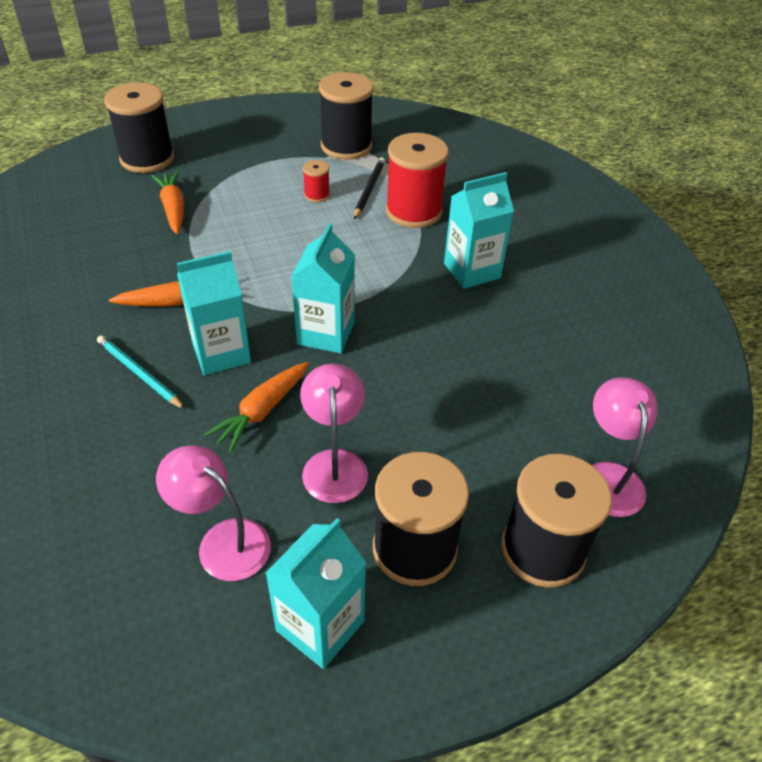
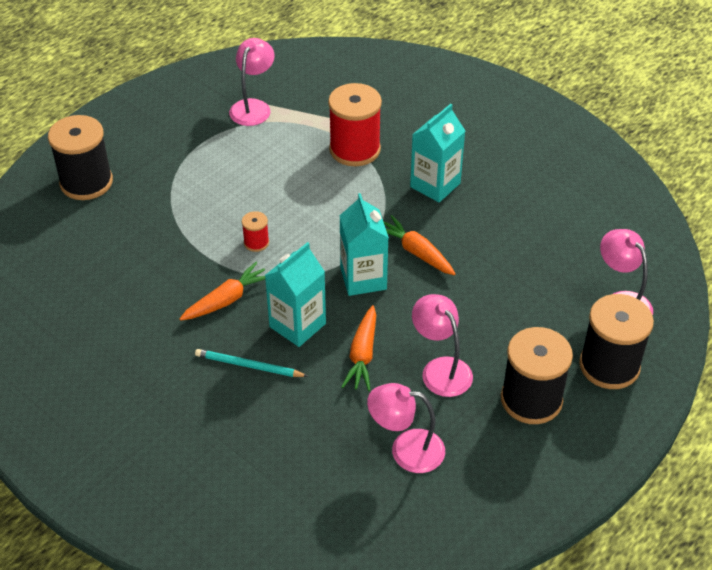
camera: 25 degrees left, 0 degrees up
orange carrot [152,171,184,234] -> orange carrot moved to [383,215,456,275]
turquoise carton [265,518,366,669] -> none
red spool [303,160,330,202] -> red spool moved to [242,211,269,252]
black spool [319,72,374,160] -> pink lamp [229,38,274,126]
black pencil [354,158,385,219] -> none

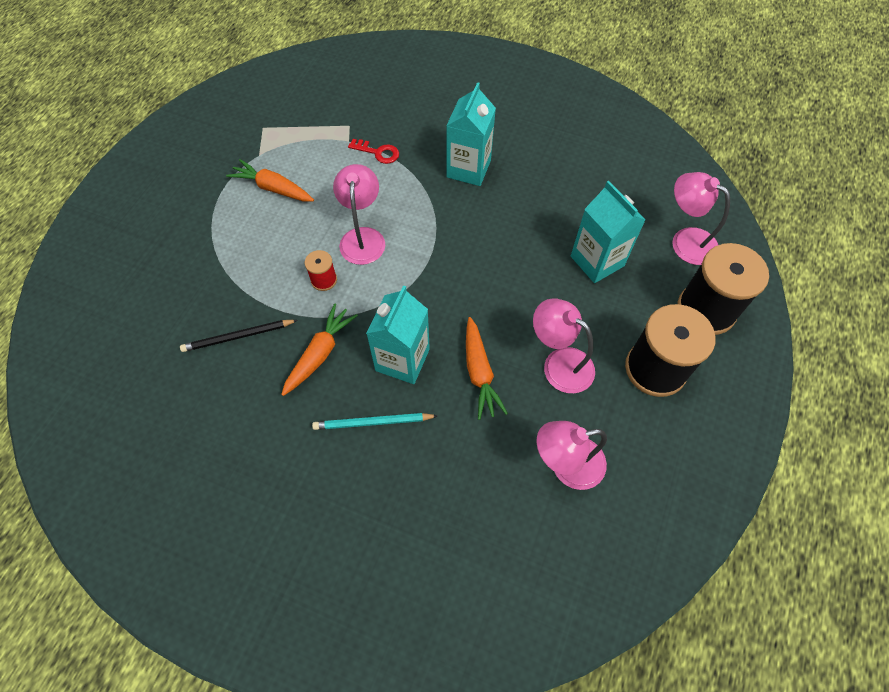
camera: 20 degrees left, 15 degrees up
black spool [48,115,113,200] -> none
pink lamp [229,38,274,126] -> pink lamp moved to [333,164,385,265]
red spool [328,83,382,166] -> red key [348,139,399,164]
turquoise carton [339,193,389,296] -> turquoise carton moved to [571,181,645,283]
orange carrot [383,215,456,275] -> orange carrot moved to [226,159,314,202]
none -> black pencil [180,320,298,352]

